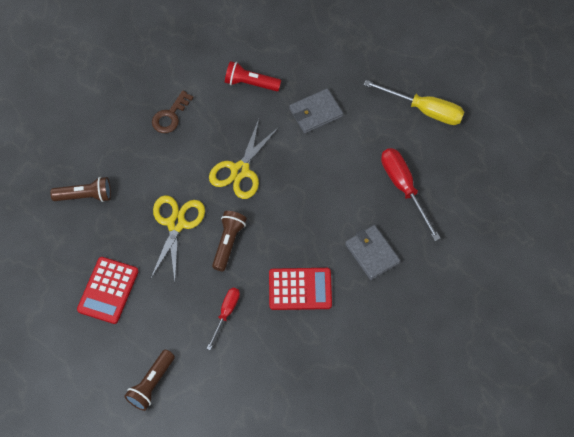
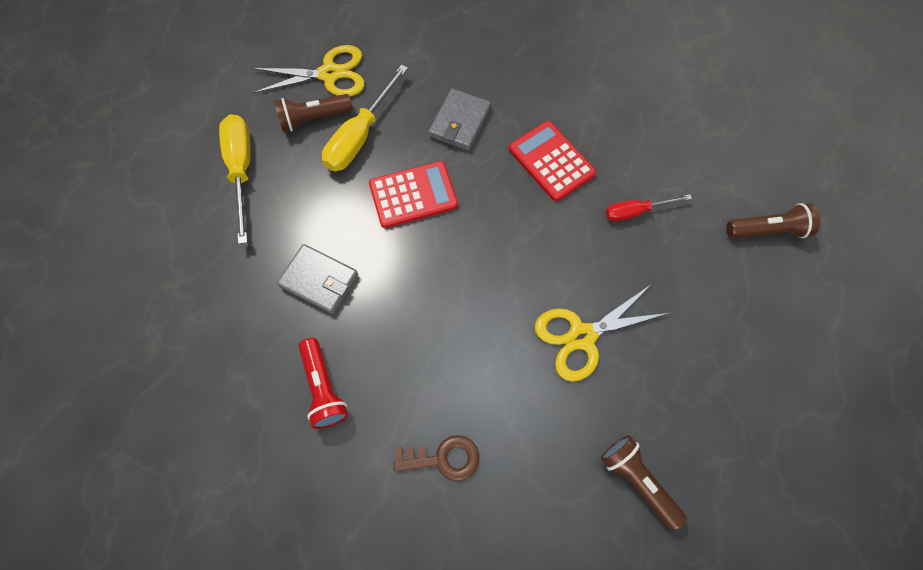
camera: 125 degrees left, 5 degrees up
red calculator [77,257,139,324] -> red calculator moved to [369,161,458,228]
yellow scissors [209,119,280,199] -> yellow scissors moved to [252,45,365,96]
brown flashlight [212,211,247,271] -> brown flashlight moved to [274,94,353,132]
red screwdriver [381,148,441,241] -> yellow screwdriver [322,64,408,171]

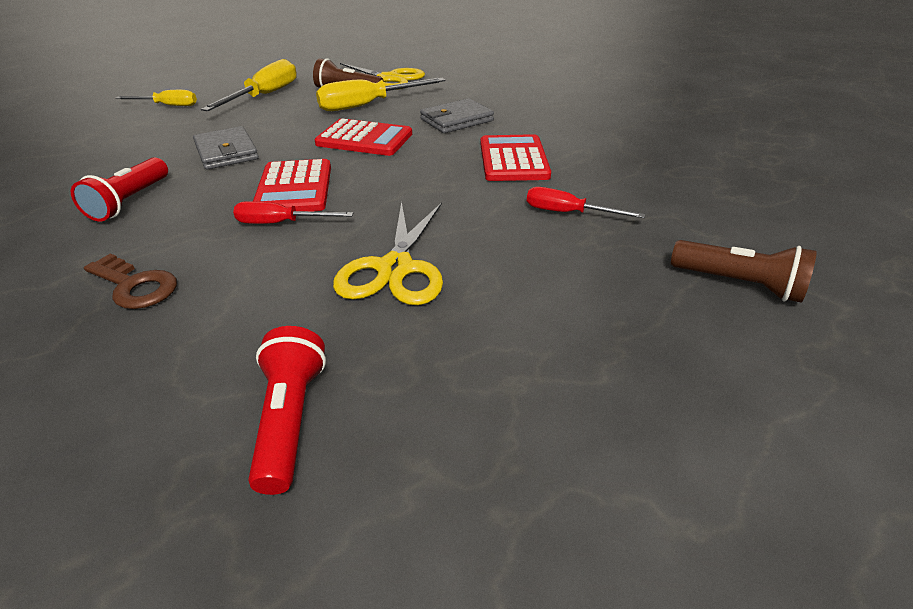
camera: 35 degrees right, 30 degrees down
yellow scissors [535,285,669,382] -> yellow scissors turned 90 degrees counterclockwise [333,201,443,305]
brown flashlight [601,435,687,531] -> red flashlight [248,326,326,495]
none -> yellow screwdriver [115,90,197,106]
none -> red screwdriver [233,201,353,224]
none -> red calculator [253,159,331,211]

